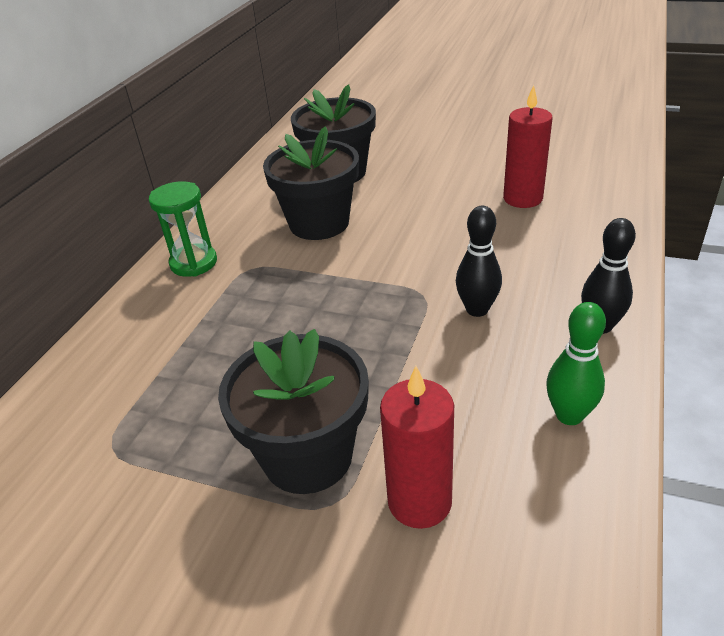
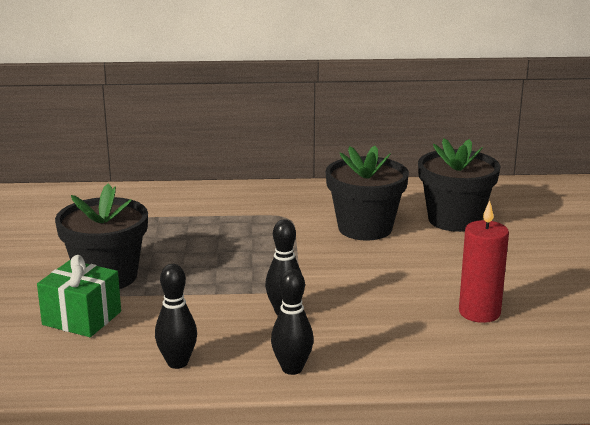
camera: 65 degrees right, 15 degrees down
green hourglass [149,181,217,277] -> none
red candle [380,366,454,529] -> green gift [37,255,121,337]
green bowling pin [546,302,606,425] -> black bowling pin [155,264,197,369]

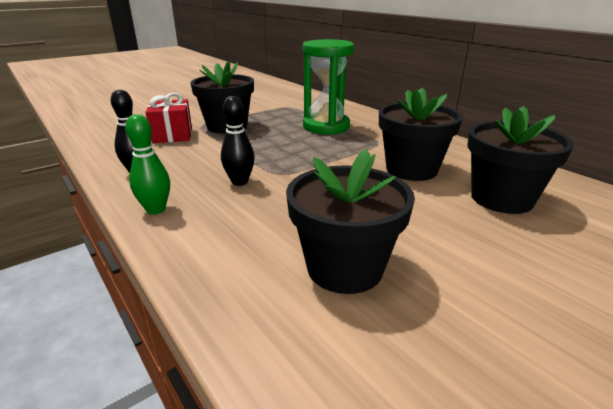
camera: 55 degrees right, 5 degrees up
green gift [37,255,121,337] -> red gift [145,93,192,143]
black bowling pin [271,269,314,375] -> green bowling pin [125,114,170,214]
red candle [459,201,509,323] -> black flower pot [286,149,415,294]
none -> green hourglass [303,39,354,135]

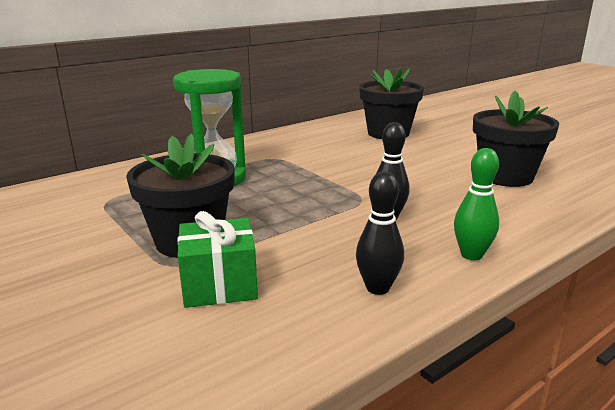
camera: 90 degrees left, 5 degrees down
red gift [145,93,192,143] -> green gift [177,211,258,308]
black flower pot [379,88,463,181] -> none

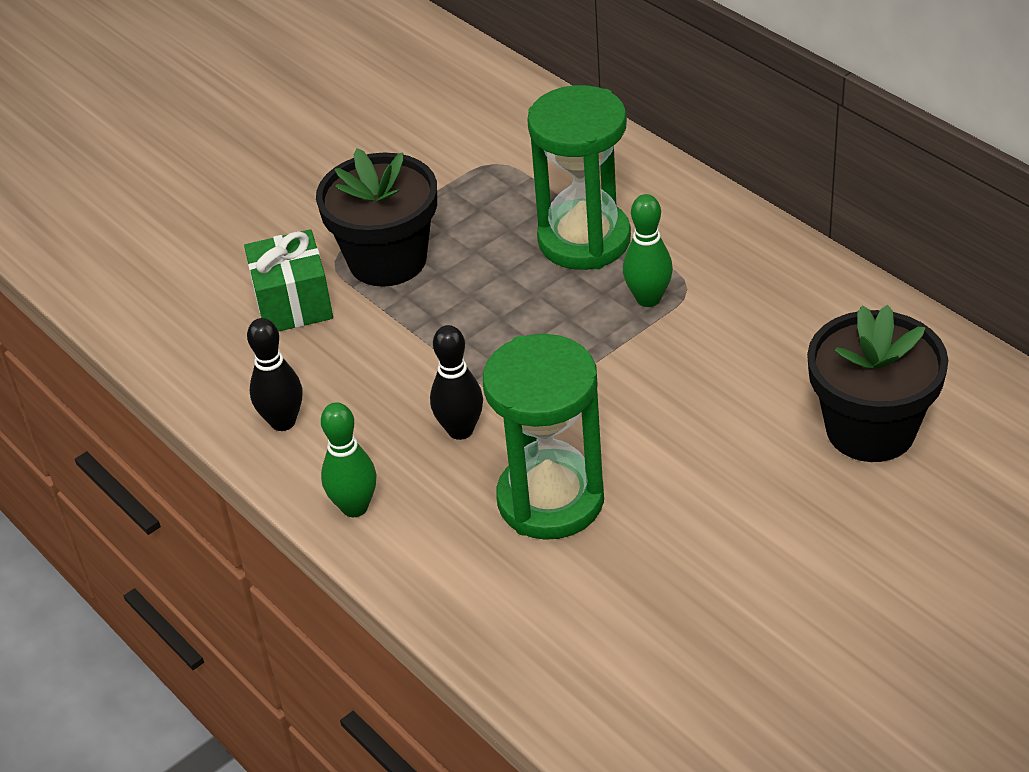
camera: 90 degrees right, 20 degrees up
black flower pot [473,91,559,187] -> none
none -> green hourglass [483,334,604,540]
none -> green bowling pin [623,194,673,307]

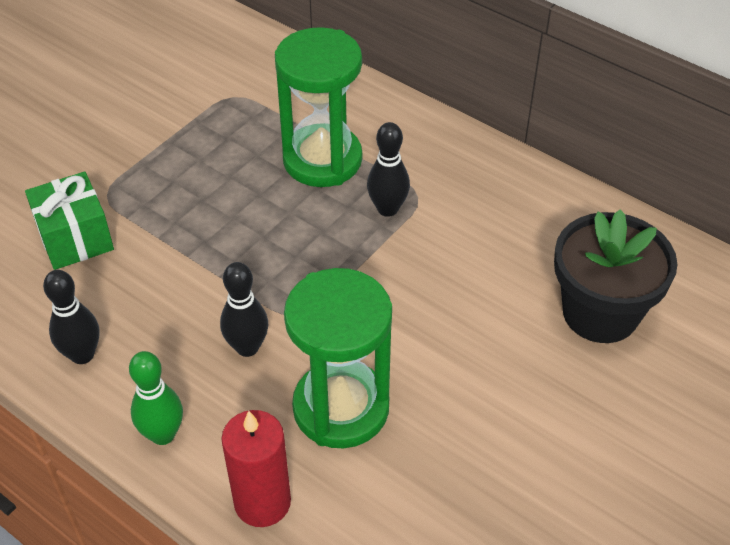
camera: 15 degrees left, 5 degrees up
black flower pot [316,148,437,287] -> none
green bowling pin [623,194,673,307] -> black bowling pin [367,122,410,217]
none -> red candle [222,410,291,527]

